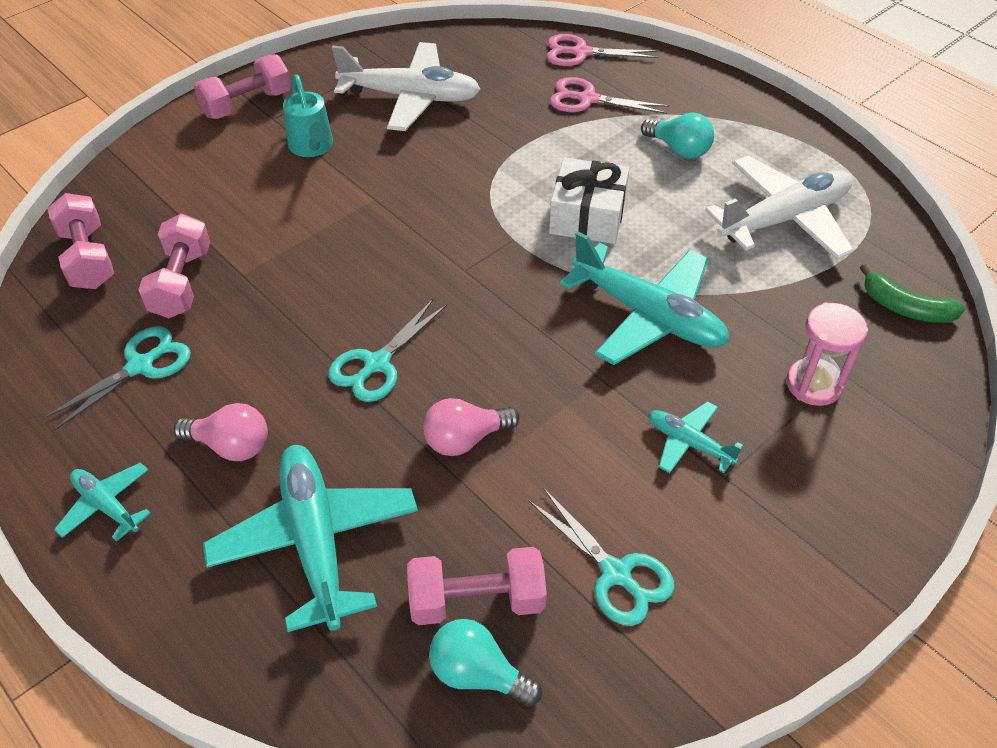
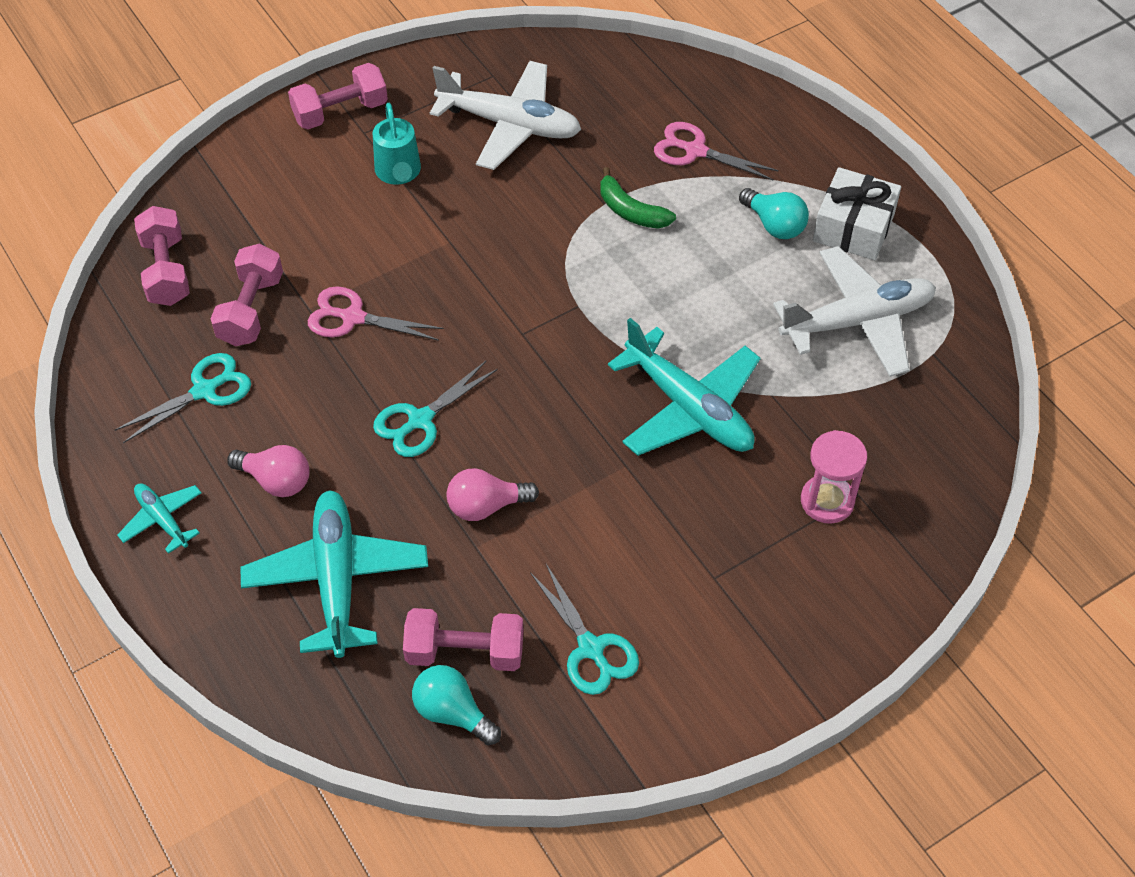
camera: 10 degrees right, 5 degrees up
pink scissors [547,34,659,66] -> pink scissors moved to [308,286,444,341]
white gift [549,158,629,244] -> white gift moved to [813,167,901,260]
turquoise plane [648,401,743,473] -> none
green banana [860,264,966,323] -> green banana moved to [600,167,676,229]

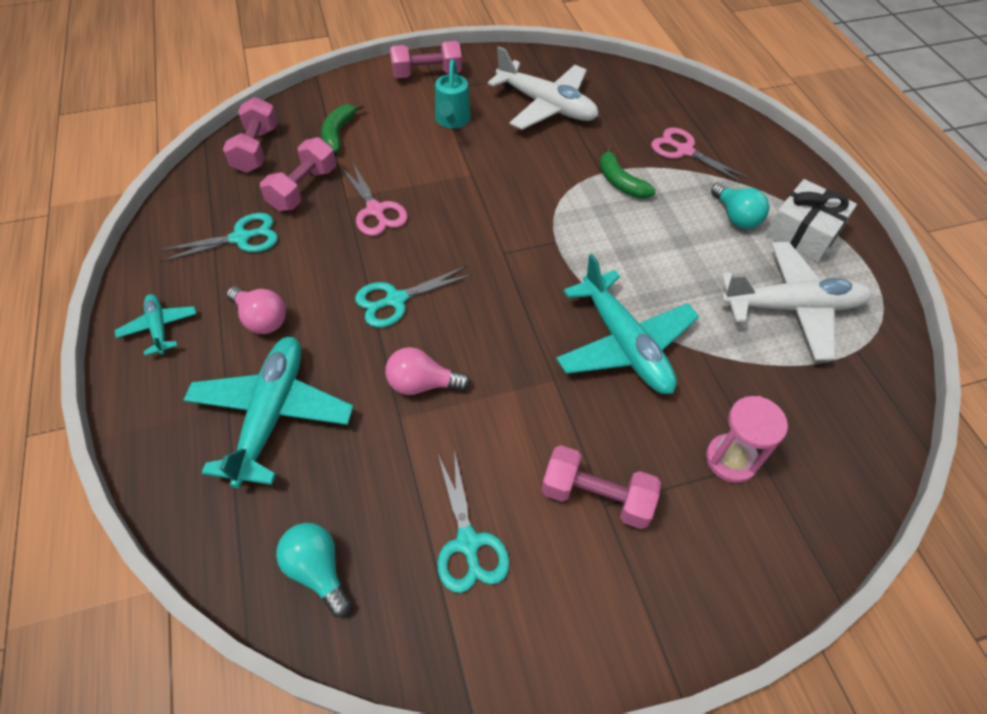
camera: 15 degrees right, 0 degrees up
pink scissors [308,286,444,341] -> pink scissors turned 150 degrees counterclockwise [341,163,408,236]
pink dumbbell [403,608,523,671] -> pink dumbbell moved to [541,445,661,529]
none -> green banana [321,103,364,153]

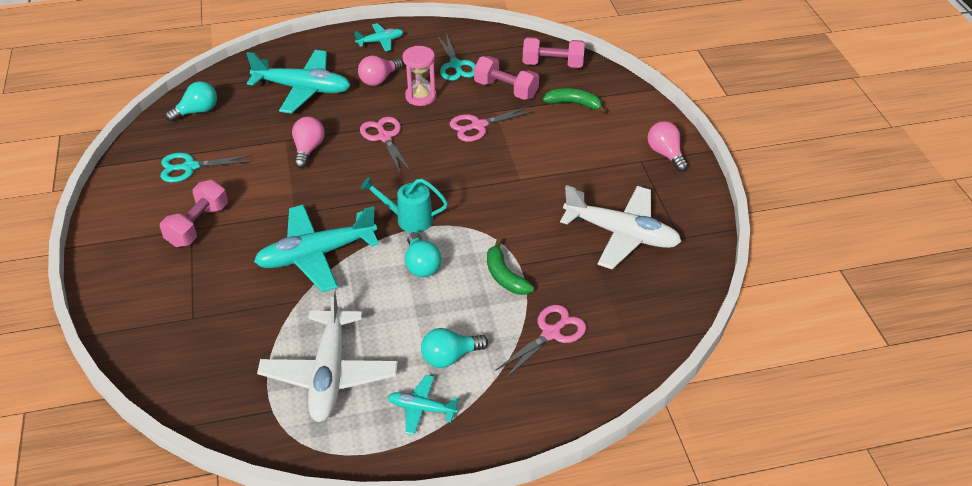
camera: 95 degrees right, 10 degrees down
turquoise scissors [355,266,473,328] -> pink scissors [360,117,411,172]
pink dumbbell [390,41,462,78] -> pink light bulb [648,121,688,172]
turquoise watering can [435,59,471,128] -> turquoise watering can moved to [361,177,448,233]
white plane [488,46,599,130] -> white plane turned 105 degrees counterclockwise [560,185,682,269]
green banana [600,146,656,198] -> green banana turned 90 degrees counterclockwise [487,239,534,295]
pink hourglass [706,396,788,483] -> pink hourglass moved to [402,46,436,106]
white gift [766,179,857,262] -> turquoise plane [388,375,458,435]
none -> turquoise light bulb [405,232,441,277]

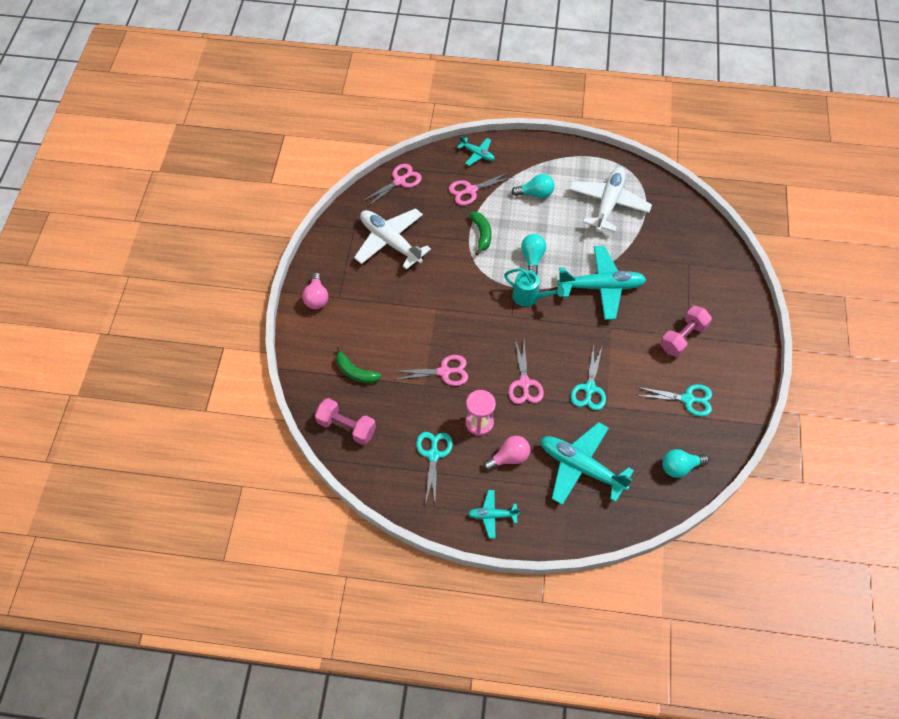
camera: 160 degrees left, 15 degrees up
pink light bulb [292,117,325,169] -> turquoise scissors [571,344,606,410]
turquoise plane [388,375,458,435] -> turquoise plane moved to [457,135,495,166]
pink dumbbell [474,56,539,100] -> none
none -> pink scissors [363,164,422,207]

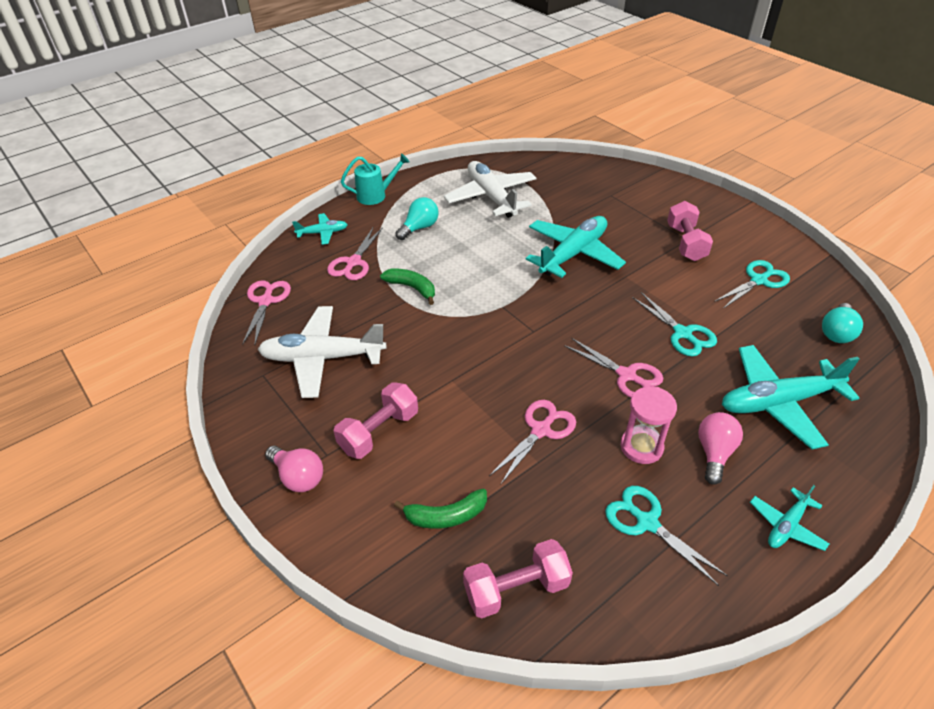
camera: 45 degrees left, 15 degrees down
turquoise watering can [504,268,564,307] -> turquoise watering can moved to [341,153,409,205]
turquoise light bulb [521,234,546,275] -> none
none -> pink dumbbell [334,382,418,459]

